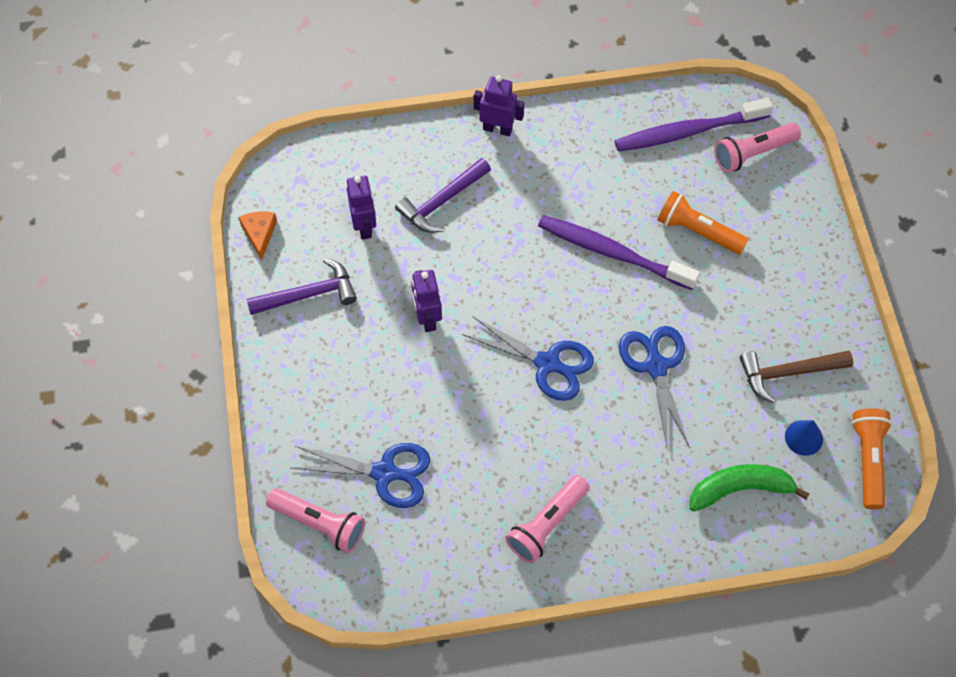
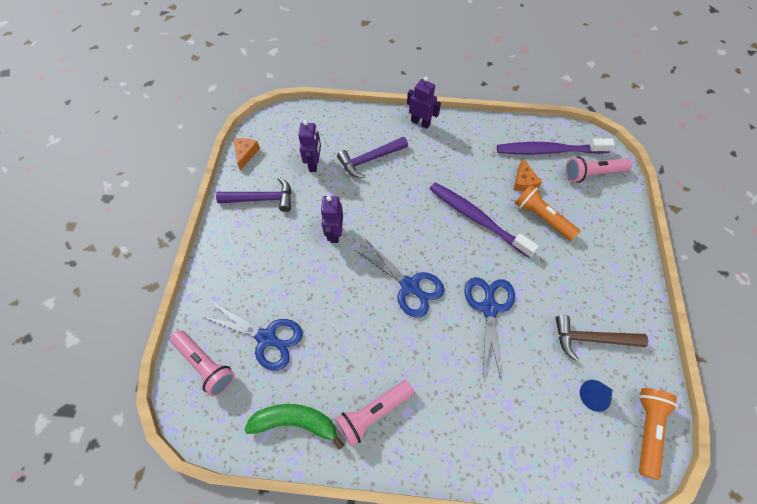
camera: 15 degrees right, 0 degrees up
green banana [690,464,810,512] -> green banana moved to [244,404,344,450]
none -> orange cheese [513,158,542,191]

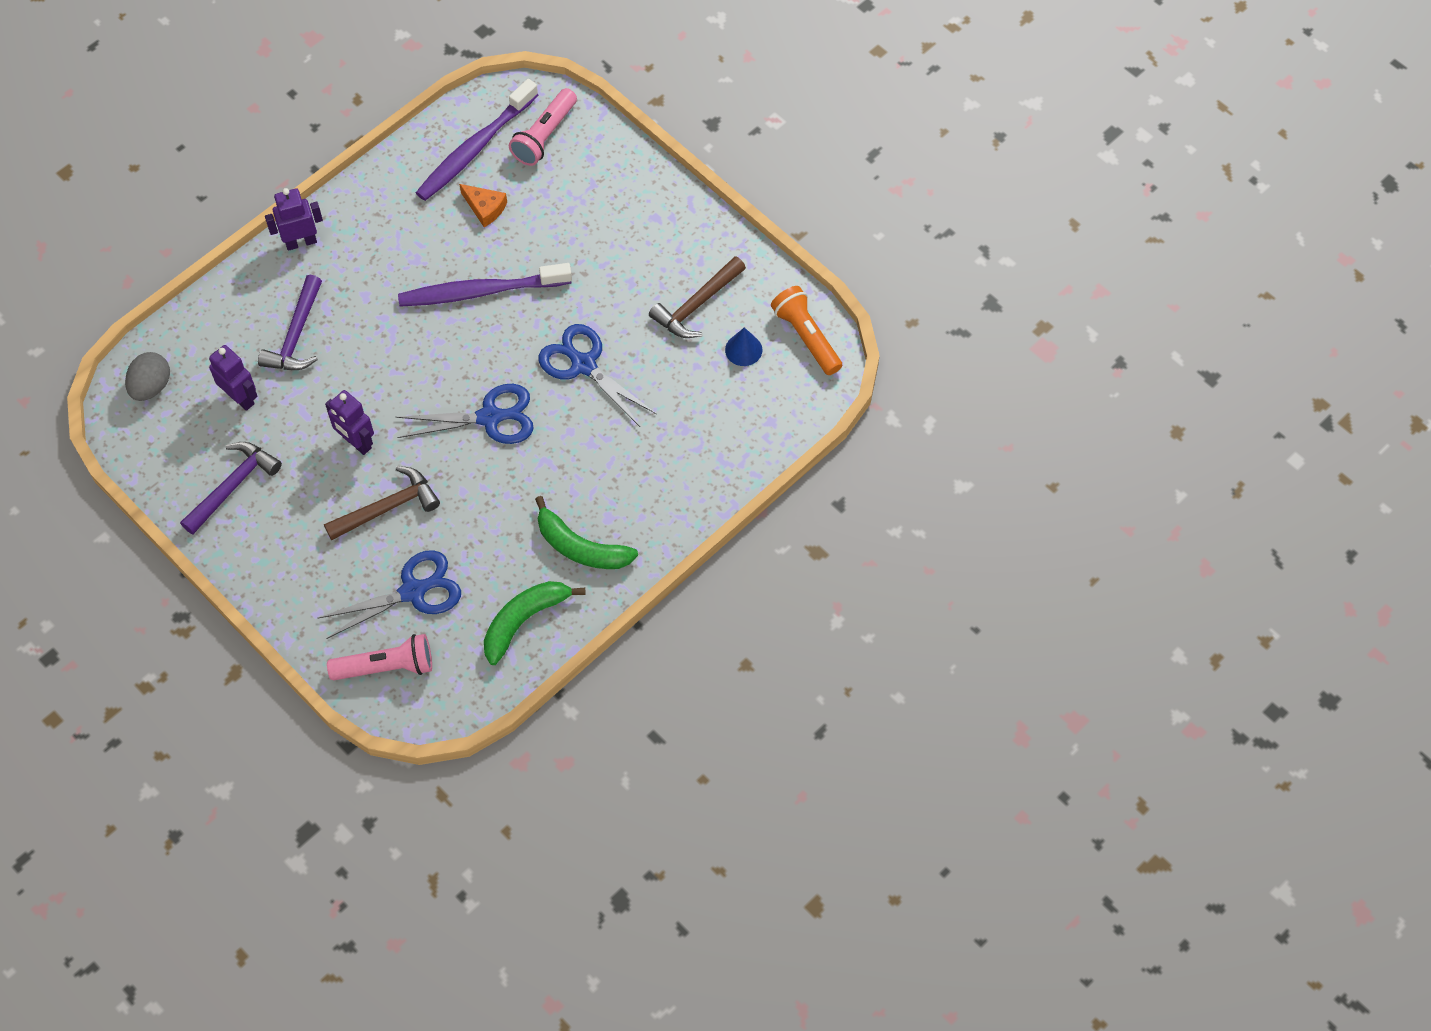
camera: 50 degrees left, 0 degrees up
orange cheese [233,138,260,171] -> none
pink flashlight [335,380,414,447] -> green banana [535,496,638,569]
orange flashlight [515,184,580,241] -> none
none -> grey egg [125,352,170,401]
none -> brown hammer [324,466,440,540]

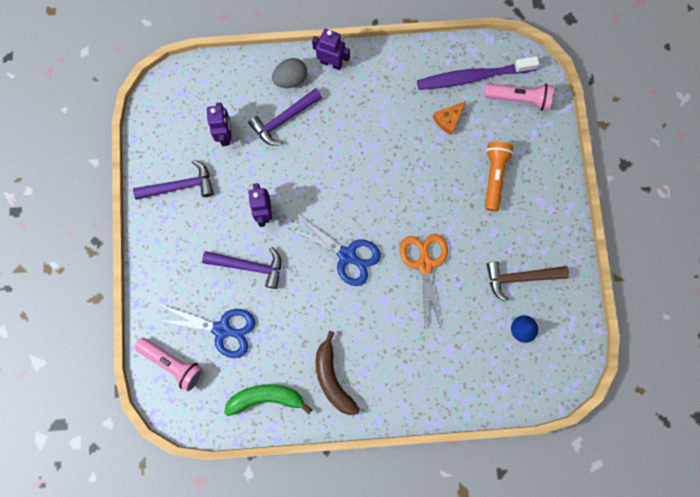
camera: 40 degrees right, 15 degrees up
grey egg [125,352,170,401] -> grey egg moved to [272,58,307,88]
brown hammer [324,466,440,540] -> purple hammer [202,247,281,289]
purple toothbrush [398,263,572,307] -> none
orange cheese [459,184,507,227] -> orange cheese turned 60 degrees clockwise [433,101,466,135]
pink flashlight [509,88,577,166] -> pink flashlight turned 150 degrees counterclockwise [484,83,554,111]
green banana [535,496,638,569] -> brown banana [316,331,360,415]
blue scissors [538,324,657,427] -> orange scissors [400,234,448,328]
orange flashlight [771,286,842,375] -> orange flashlight moved to [485,142,514,211]

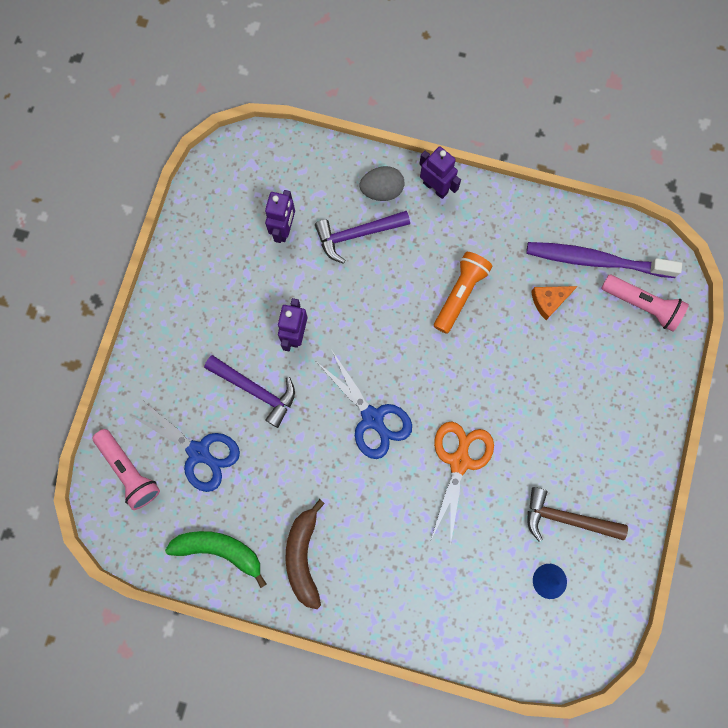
camera: 20 degrees right, 0 degrees up
purple hammer [133,160,214,200] -> none
orange flashlight [485,142,514,211] -> orange flashlight moved to [434,252,492,334]

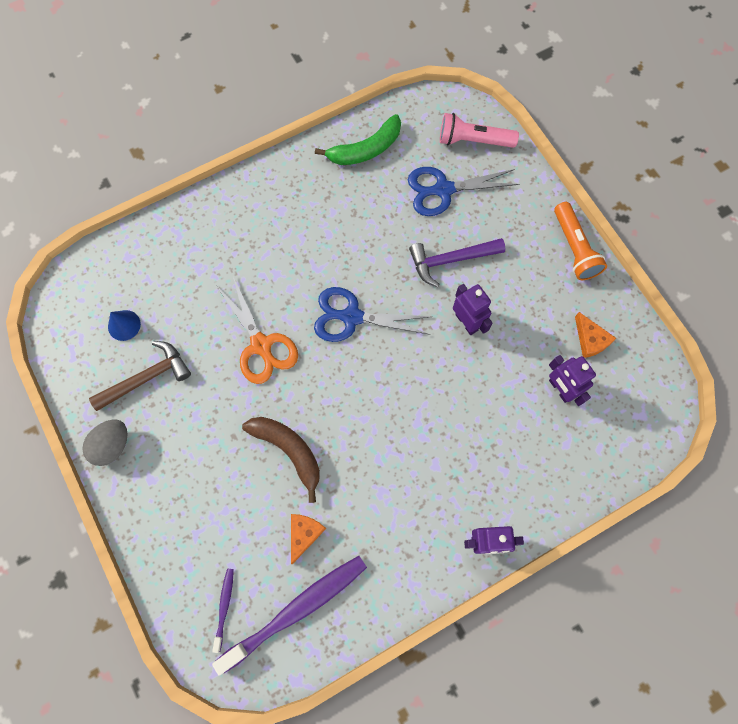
camera: 135 degrees right, 5 degrees down
brown banana [285,499,325,609] -> brown banana moved to [242,417,320,503]
purple hammer [315,211,410,264] -> none
grey egg [360,166,404,201] -> grey egg moved to [82,419,127,466]
orange flashlight [434,252,492,334] -> orange flashlight moved to [554,202,607,280]
pink flashlight [601,275,689,332] -> purple toothbrush [212,568,234,653]
none -> orange cheese [575,312,616,358]

